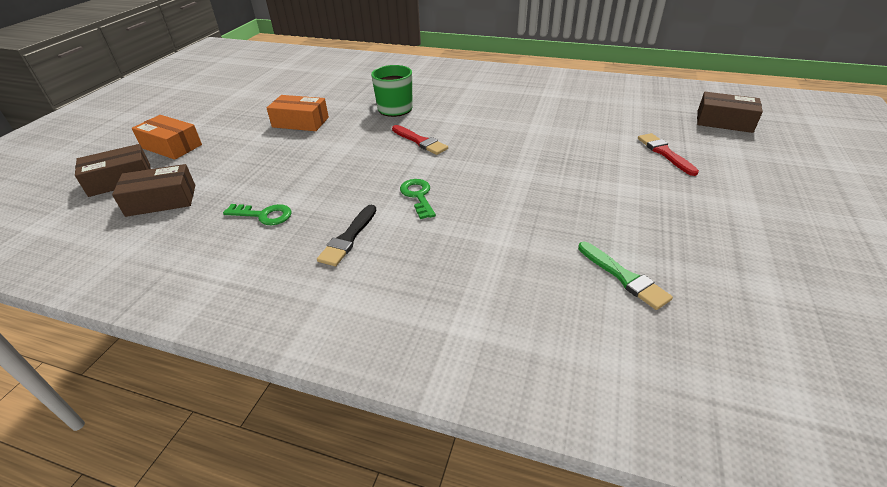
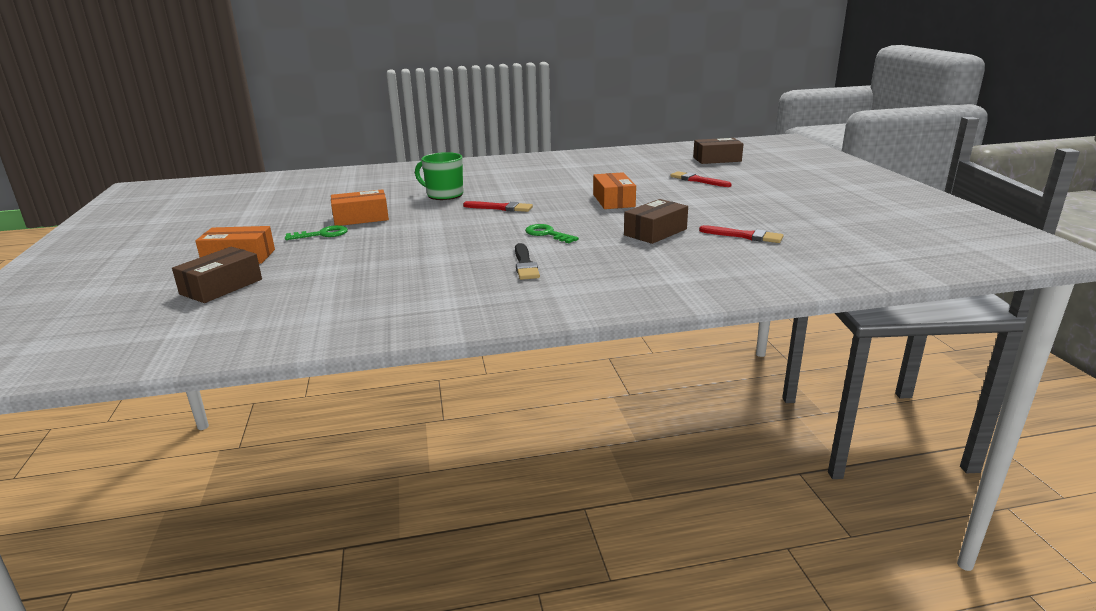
camera: 30 degrees left, 15 degrees down
brown box [112,164,195,217] -> brown box moved to [624,199,688,244]
green key [223,204,292,225] -> green key moved to [285,225,348,240]
green brush [578,242,673,310] -> red brush [699,225,784,243]
none -> orange box [593,172,636,209]

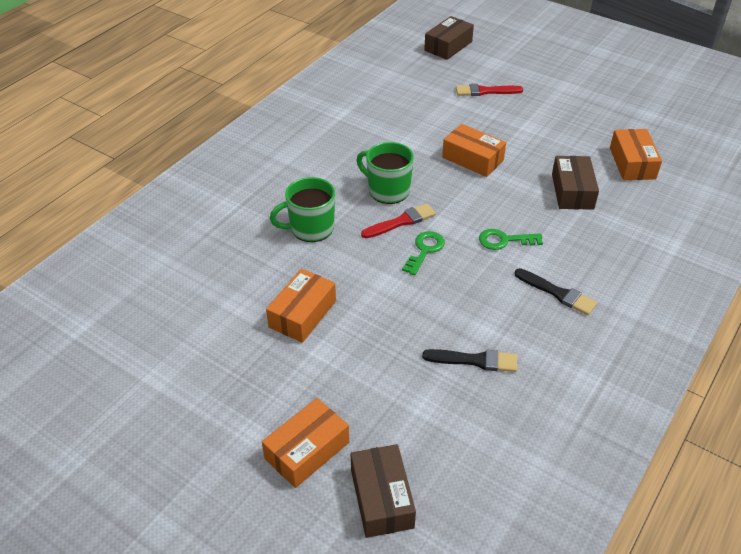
camera: 45 degrees left, 20 degrees up
green key [285,225,348,240] -> green key moved to [402,231,445,276]
red brush [699,225,784,243] -> orange box [610,129,662,180]
none -> green mug [356,142,414,204]
none -> black brush [422,349,517,372]

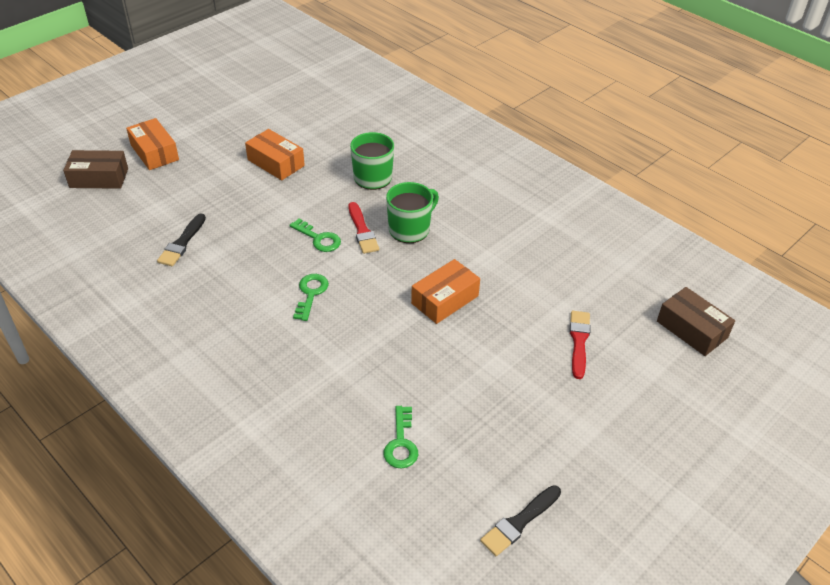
camera: 100 degrees right, 0 degrees up
black brush [514,268,597,315] -> black brush moved to [480,485,561,556]
brown box [552,156,599,210] -> none
orange box [610,129,662,180] -> green key [384,406,418,469]

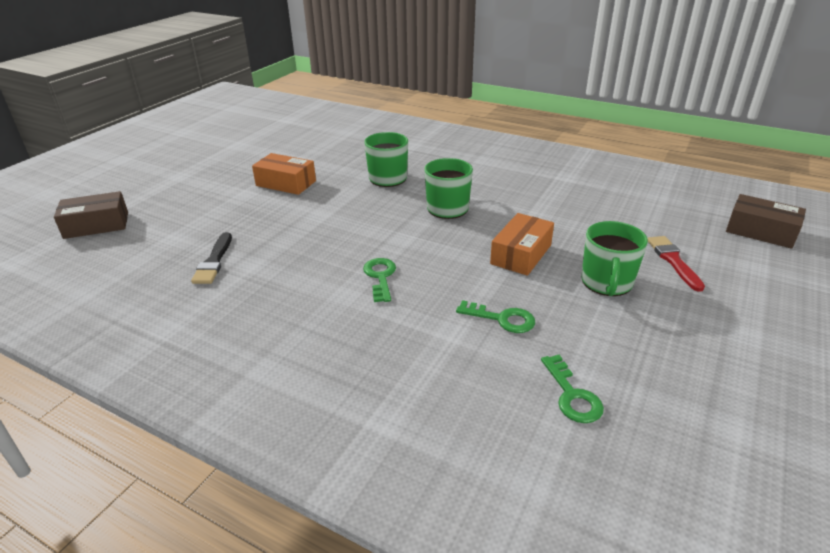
camera: 15 degrees left, 10 degrees down
orange box [126,118,179,170] -> none
green key [290,218,341,252] -> green key moved to [456,300,535,333]
red brush [349,202,379,254] -> none
black brush [480,485,561,556] -> none
none -> green mug [581,221,648,296]

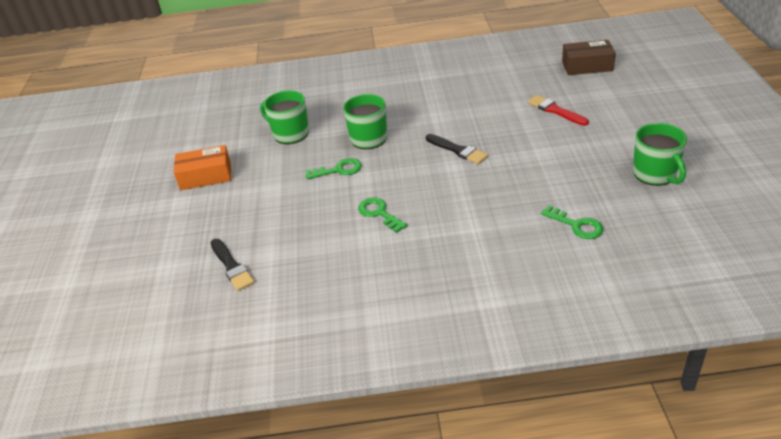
camera: 30 degrees left, 5 degrees up
brown box [54,191,128,239] -> none
green key [456,300,535,333] -> green key moved to [306,158,362,179]
orange box [490,213,554,276] -> black brush [426,134,488,164]
green mug [581,221,648,296] -> green mug moved to [633,123,687,186]

